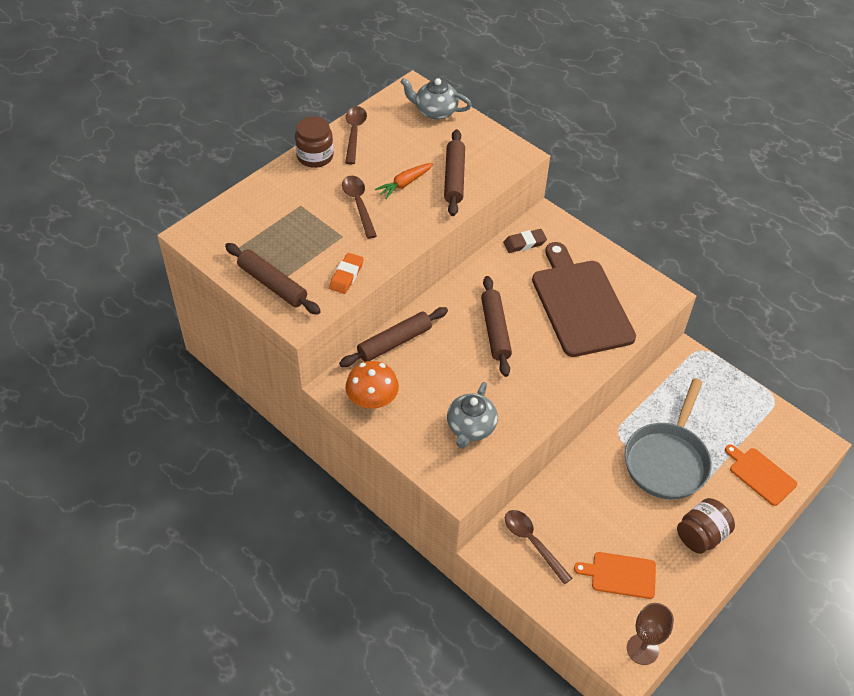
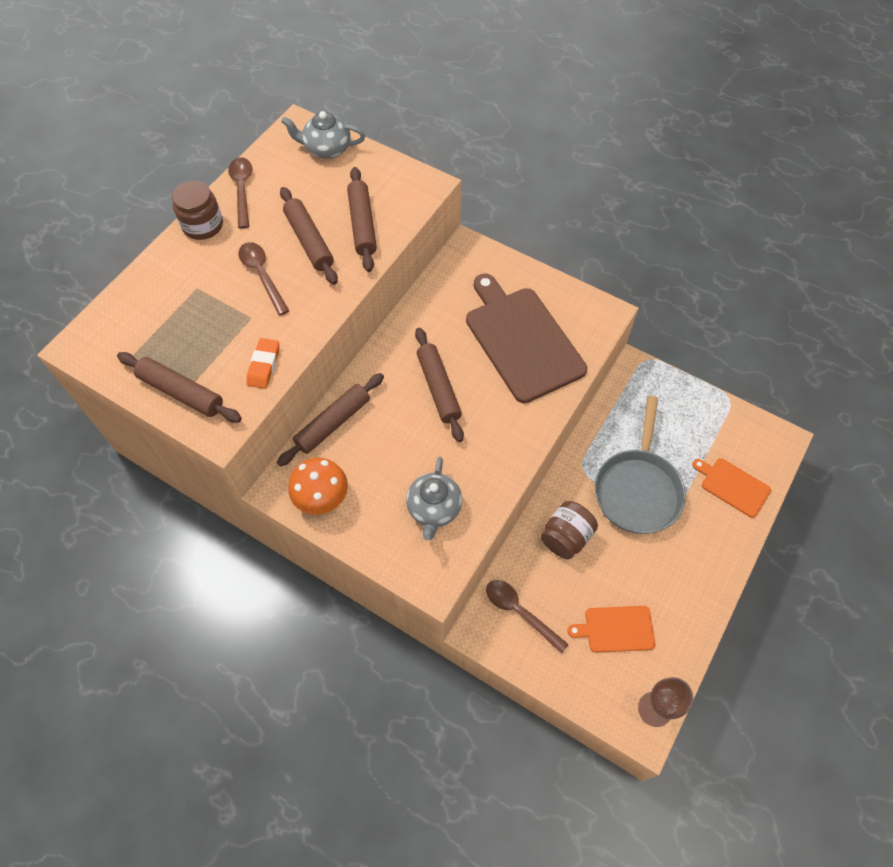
camera: 10 degrees left, 10 degrees up
orange carrot [375,163,434,199] -> brown rolling pin [280,187,338,285]
brown eraser [503,229,547,253] -> none
brown jar [677,498,735,554] -> brown jar moved to [541,501,598,559]

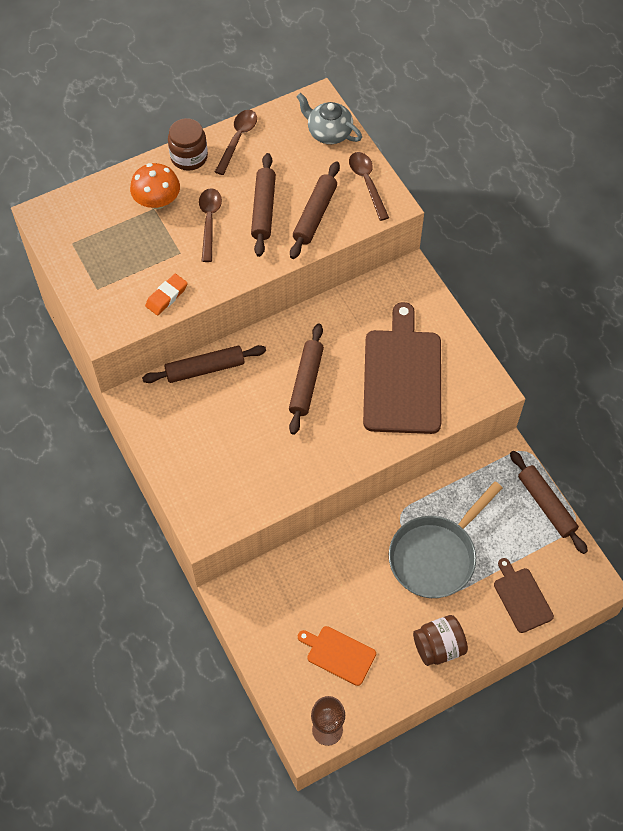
camera: 30 degrees right, 0 degrees up
brown rolling pin [117,352,242,423] -> brown rolling pin moved to [510,451,588,554]
orange mushroom [288,458,348,515] -> orange mushroom moved to [130,163,180,209]
grey teapot [406,457,462,540] -> none
brown spoon [486,580,569,654] -> brown spoon moved to [349,152,389,221]
brown jar [541,501,598,559] -> brown jar moved to [413,615,468,666]
orange cutting board [692,458,771,518] -> brown cutting board [494,558,554,633]

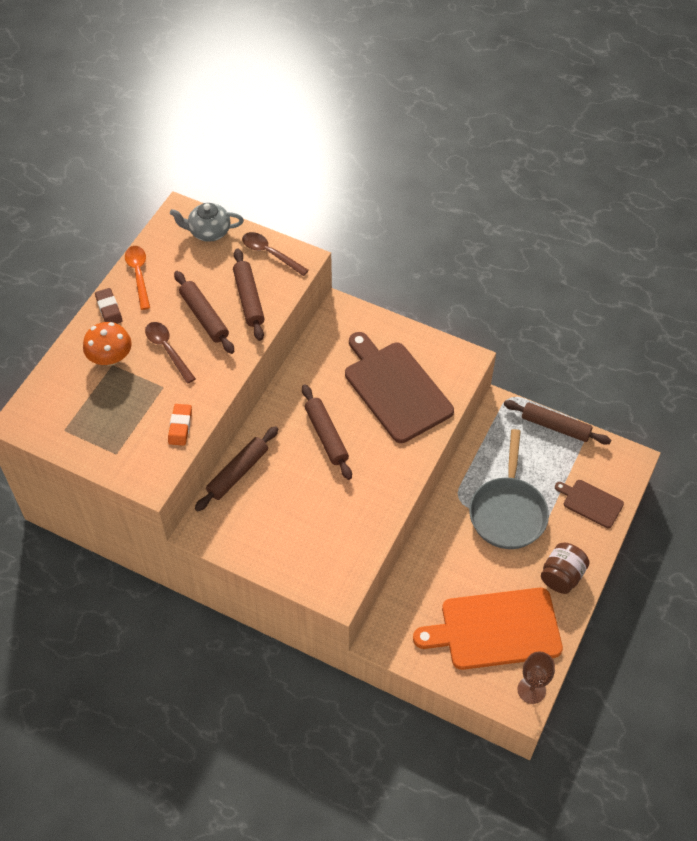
camera: 35 degrees left, 5 degrees down
brown jar [168,118,208,171] -> brown eraser [95,288,122,324]
brown spoon [215,110,257,175] -> orange spoon [125,246,150,310]
orange cutting board [298,626,376,686] -> orange cutting board [413,587,563,670], size x1.98

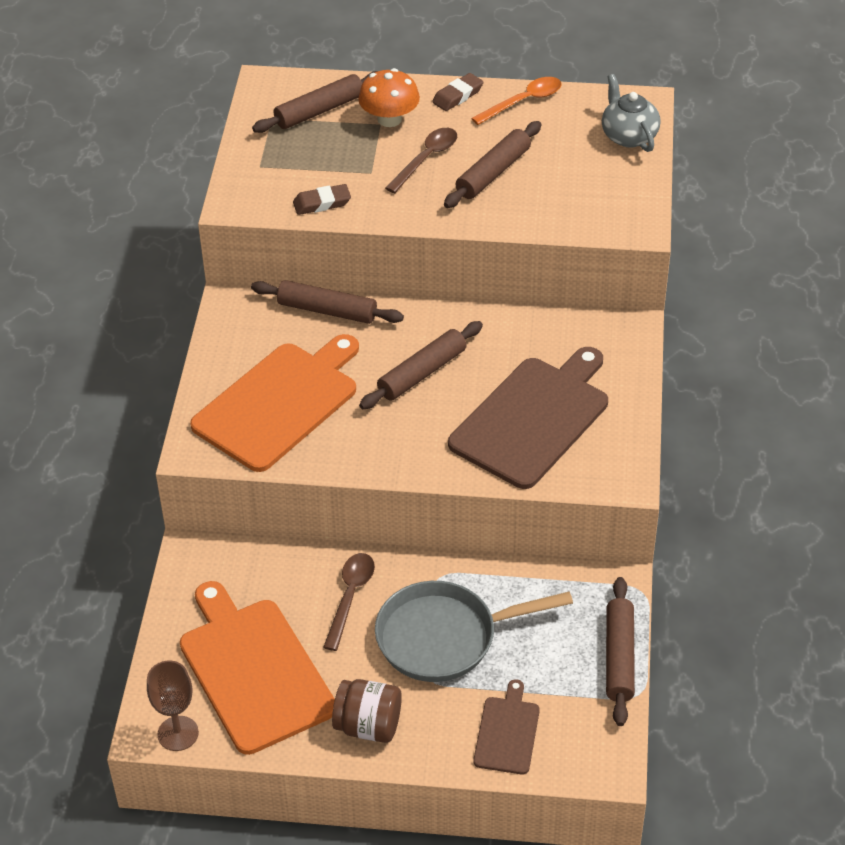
camera: 70 degrees right, 10 degrees down
orange eraser [168,404,192,446] -> brown eraser [293,184,351,215]
brown rolling pin [233,248,265,341] -> brown rolling pin moved to [252,71,377,133]
brown spoon [242,232,309,276] -> brown spoon moved to [323,553,375,651]
none -> orange cutting board [190,334,359,472]

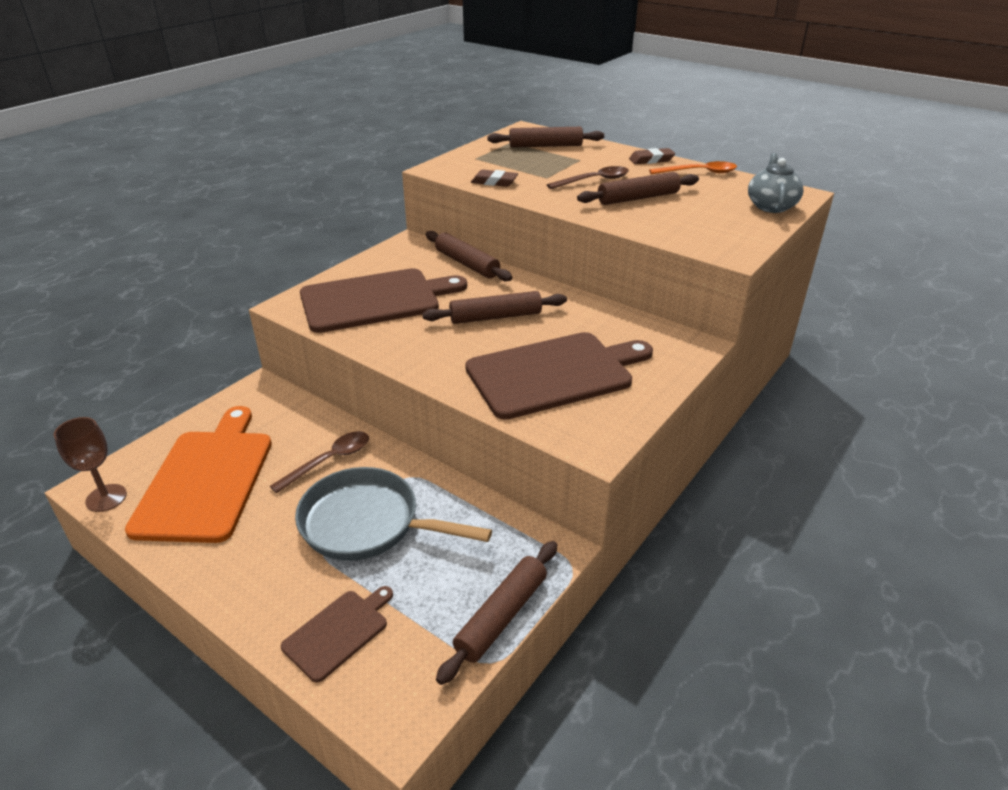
camera: 30 degrees right, 10 degrees down
orange cutting board [190,334,359,472] -> brown cutting board [300,268,467,333]
brown jar [332,679,402,743] -> none
orange mushroom [358,68,420,127] -> none

